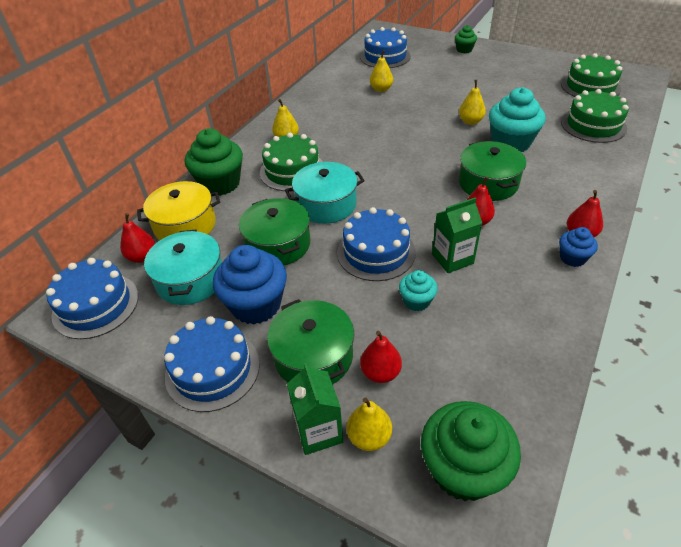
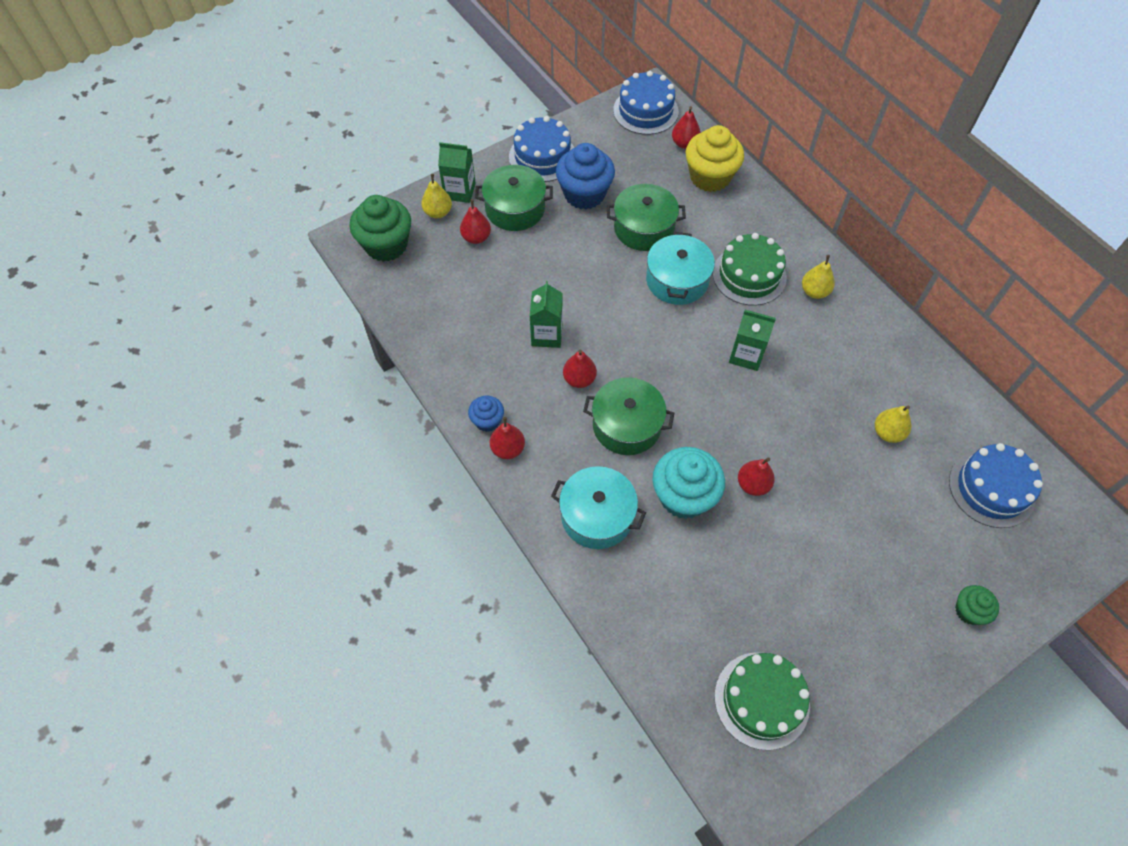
camera: 115 degrees right, 15 degrees up
yellow pot [137,181,220,240] -> yellow cupcake [685,125,744,192]
turquoise pot [144,230,222,305] -> turquoise pot moved to [551,466,646,549]
green cupcake [185,128,243,196] -> none
blue cake [337,207,416,281] -> none
turquoise cupcake [399,270,438,311] -> none
yellow pear [459,80,486,125] -> red pear [738,457,775,496]
green cake [561,89,629,143] -> none
none -> green carton [729,310,776,371]

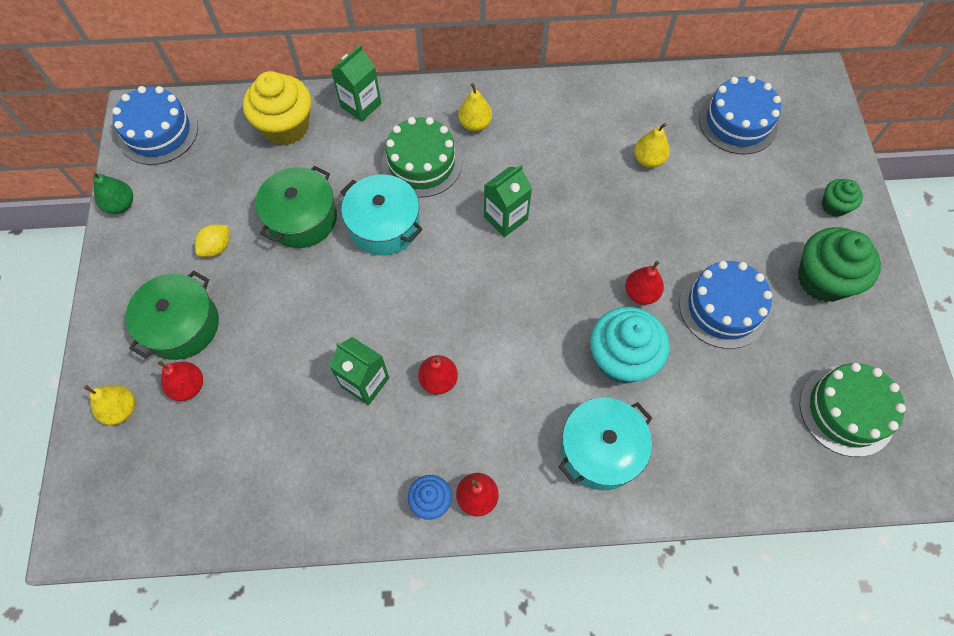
camera: 60 degrees left, 5 degrees up
green cupcake [349,195,411,262] -> green cupcake moved to [798,227,881,302]
green carton [438,142,476,203] -> green carton moved to [331,45,382,122]
blue cake [509,116,574,182] -> blue cake moved to [679,261,772,349]
blue cupcake [556,143,615,210] -> yellow lemon [195,224,229,257]
green pot [583,377,674,455] -> none
red pear [672,106,701,149] -> none
none -> green pear [92,171,133,214]

